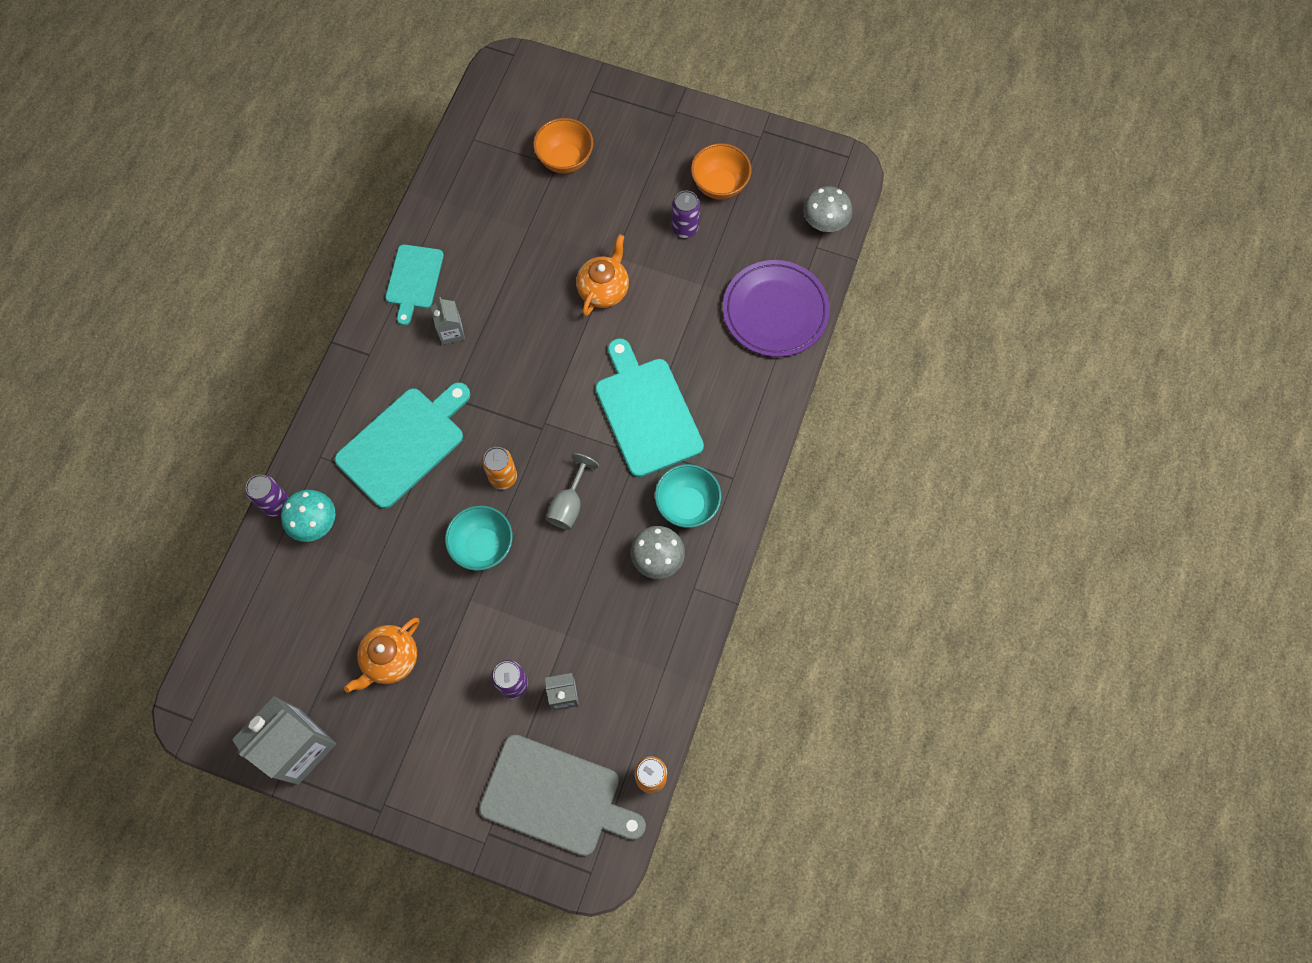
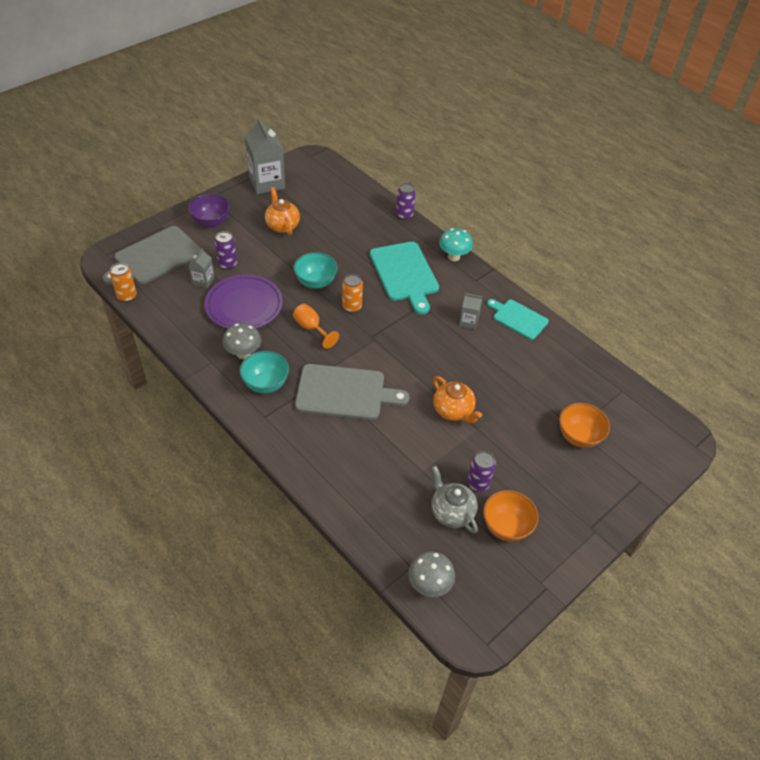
camera: 115 degrees right, 20 degrees down
turquoise mushroom [281,490,335,542] -> turquoise mushroom moved to [439,228,473,261]
grey goblet [545,453,599,530] -> orange goblet [293,304,339,349]
turquoise cutting board [595,338,704,477] -> grey cutting board [295,364,409,420]
purple plate [723,260,830,357] -> purple plate moved to [205,274,283,329]
none -> purple bowl [188,194,230,228]
none -> grey teapot [431,465,478,534]

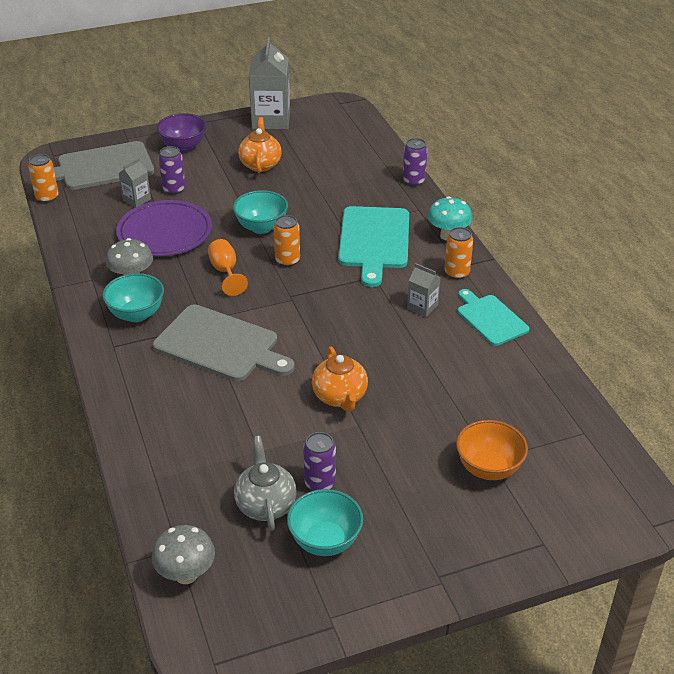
camera: 25 degrees right, 10 degrees down
orange bowl [483,490,539,542] -> turquoise bowl [287,489,363,556]
none -> orange can [445,227,473,279]

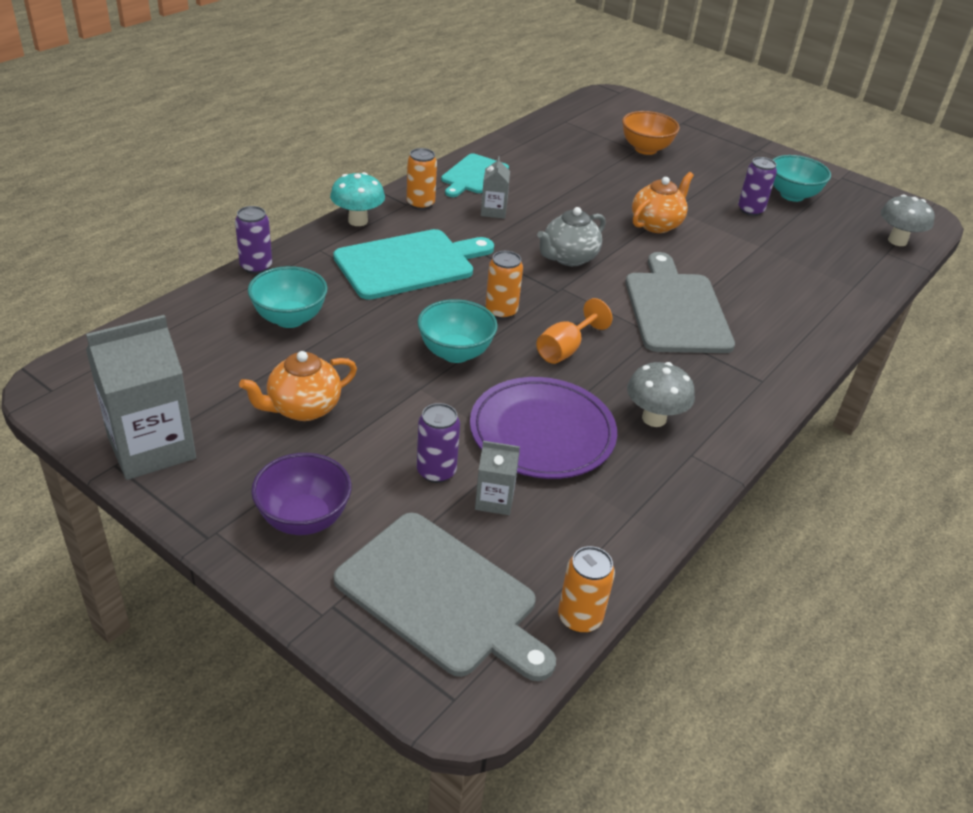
camera: 125 degrees left, 0 degrees up
turquoise bowl [102,273,164,322] -> turquoise bowl moved to [248,266,328,328]
grey teapot [234,436,297,531] -> grey teapot moved to [537,207,606,266]

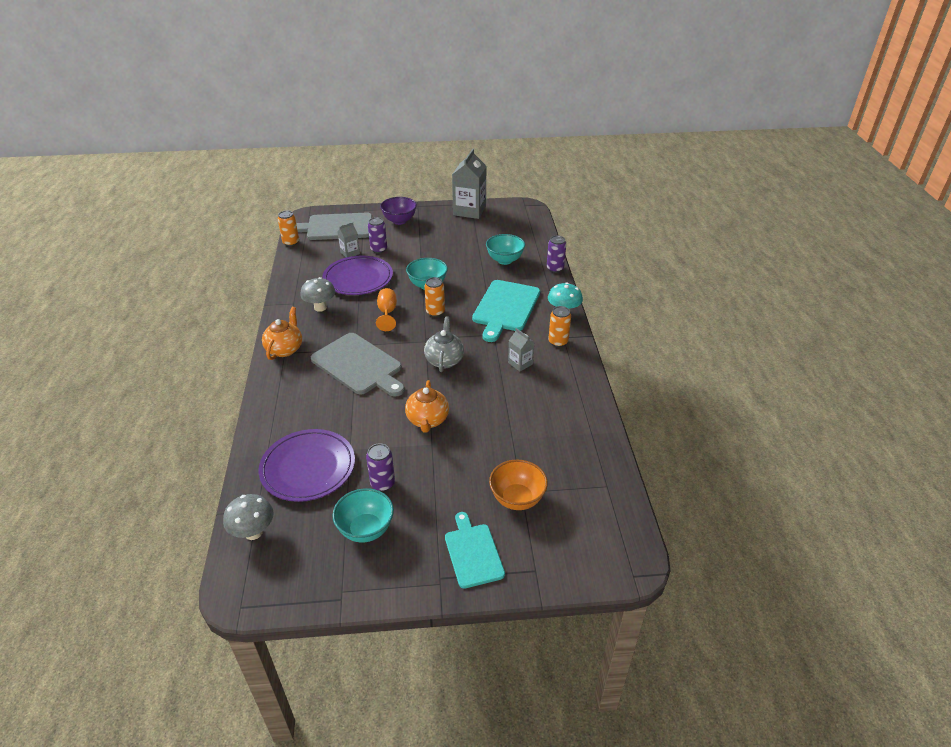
camera: 140 degrees right, 0 degrees up
orange teapot [239,351,357,421] -> orange teapot moved to [262,307,302,360]
turquoise cutting board [441,153,509,197] -> turquoise cutting board moved to [445,512,505,589]
none -> purple plate [259,429,355,502]

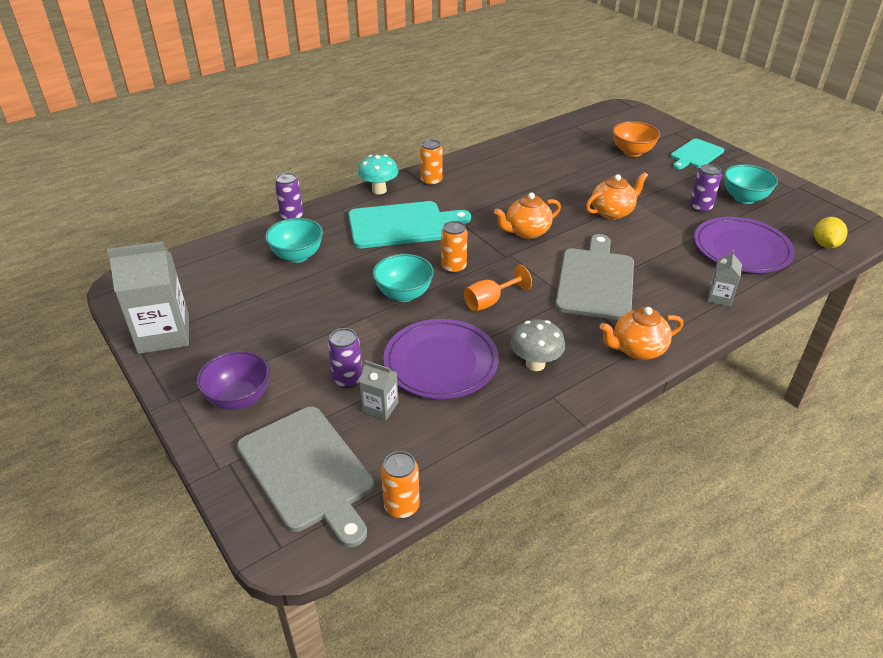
camera: 120 degrees left, 0 degrees up
grey mushroom [223,494,274,540] -> yellow lemon [814,217,848,248]
grey teapot [424,316,464,372] -> orange teapot [494,193,561,239]
grey carton [508,328,534,372] -> grey carton moved to [707,250,742,307]

